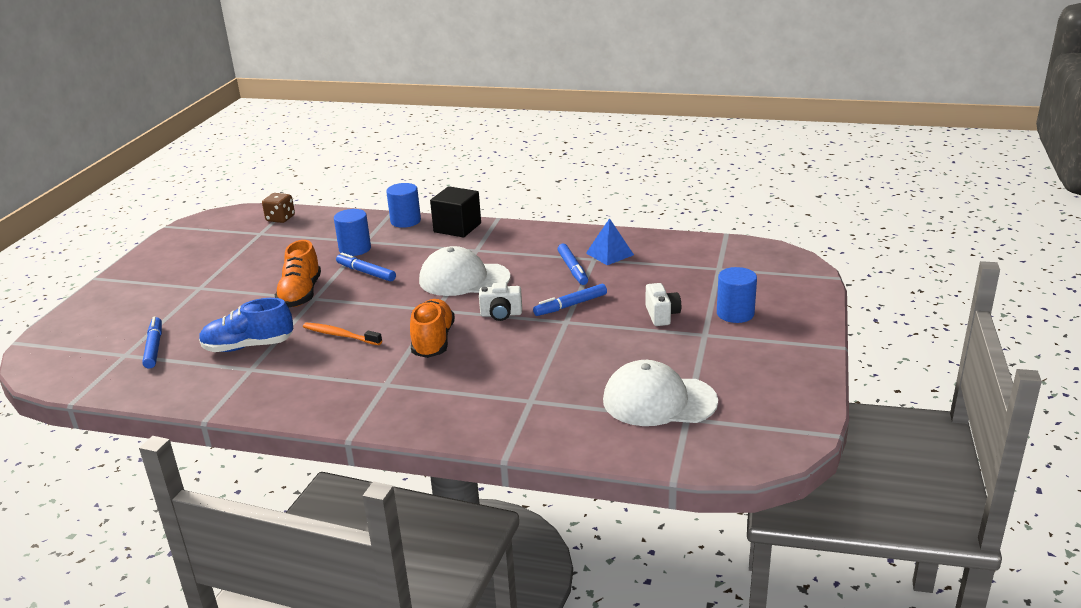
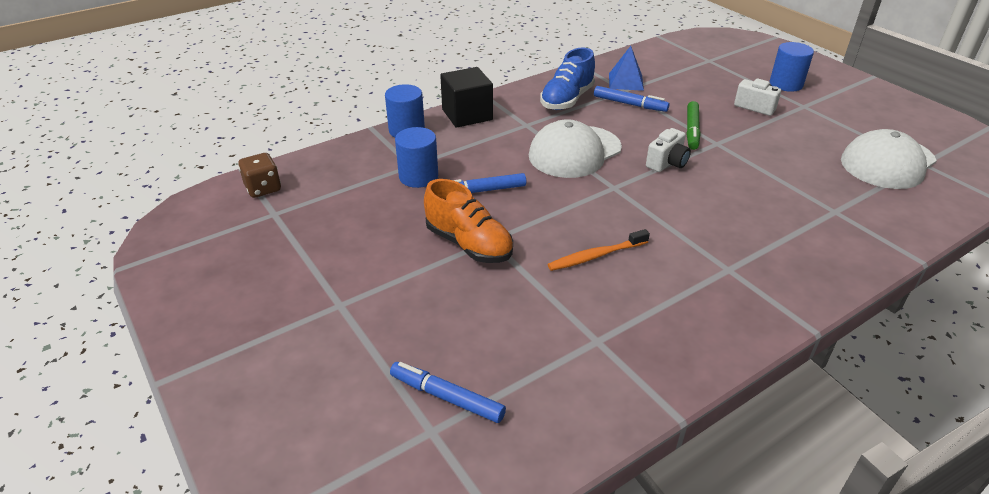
camera: 50 degrees left, 10 degrees up
blue shoe [199,298,293,352] -> blue shoe moved to [540,47,595,110]
orange shoe [410,299,455,358] -> none
blue marker [533,284,607,316] -> green marker [687,101,700,150]

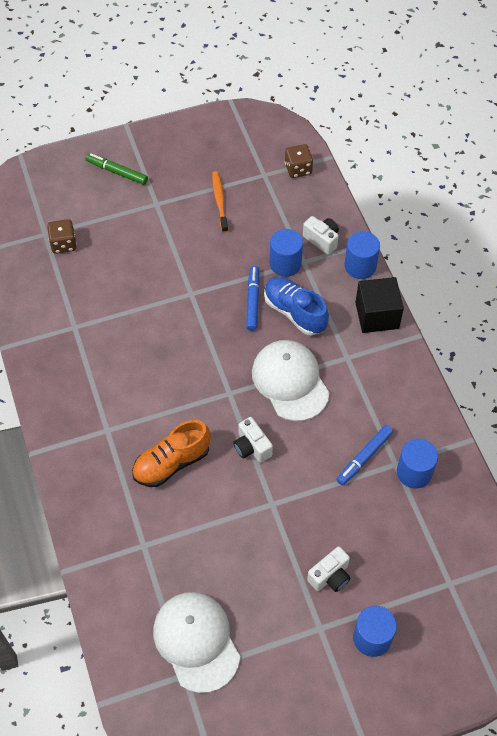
camera: 105 degrees right, 20 degrees up
blue marker [390,362,506,423] -> brown dice [47,219,77,254]
orange shoe [424,179,513,263] -> orange shoe moved to [132,420,211,487]
blue shoe [540,47,595,110] -> blue shoe moved to [264,277,329,336]
orange toothbrush [547,229,650,271] -> orange toothbrush moved to [212,171,228,233]
blue pyramid [609,46,644,91] -> blue cylinder [397,439,438,489]
green marker [687,101,700,150] -> green marker moved to [85,153,148,185]
none -> white camera [303,216,339,255]

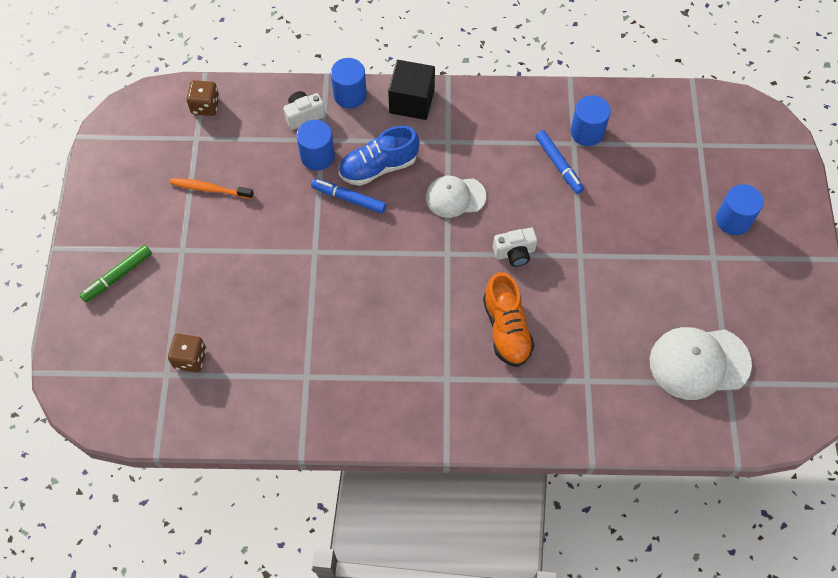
camera: 70 degrees left, 5 degrees up
white cap [252,340,330,421] -> white cap [426,176,486,218], size x0.65
white camera [307,546,350,592] -> none

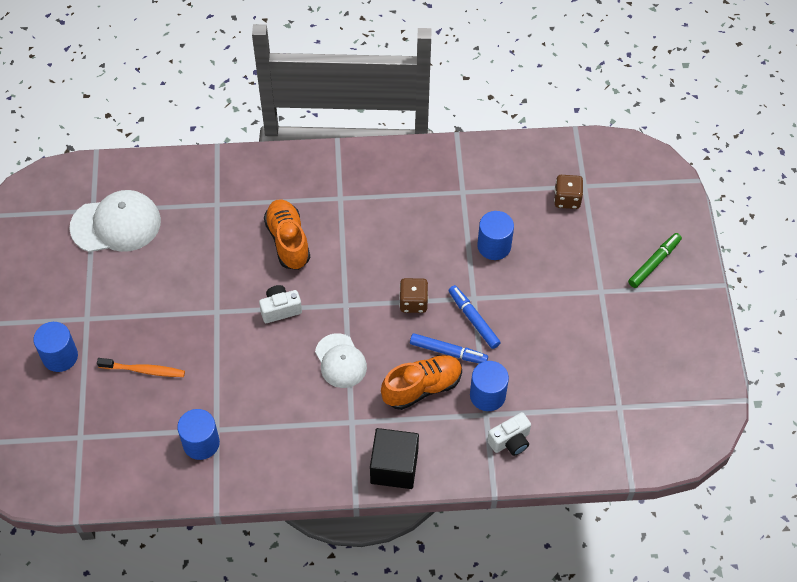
camera: 175 degrees right, 5 degrees down
orange toothbrush [170,178,254,199] -> orange toothbrush moved to [97,358,185,377]
brown dice [187,80,220,116] -> brown dice moved to [399,278,428,313]
blue cylinder [331,58,367,108] -> blue cylinder moved to [477,211,514,260]
blue shoe [339,126,419,186] -> orange shoe [381,355,462,410]
white cap [426,176,486,218] -> white cap turned 75 degrees clockwise [315,333,367,388]
blue marker [536,130,584,194] -> blue marker moved to [448,285,501,349]

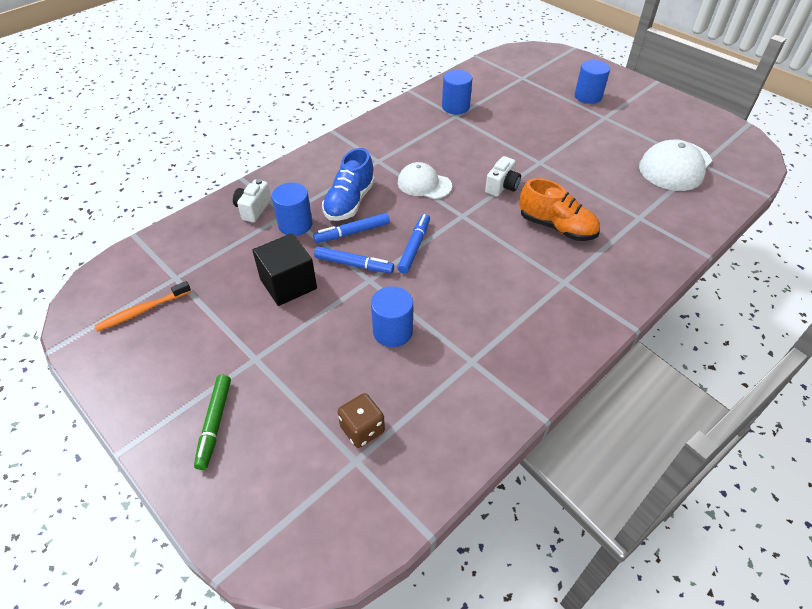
camera: 140 degrees right, 10 degrees down
orange toothbrush [97,358,185,377] -> orange toothbrush moved to [95,281,191,331]
black cube [370,428,419,489] -> black cube moved to [252,233,317,306]
orange shoe [381,355,462,410] -> blue shoe [322,148,375,221]
brown dice [399,278,428,313] -> blue marker [397,214,430,274]

